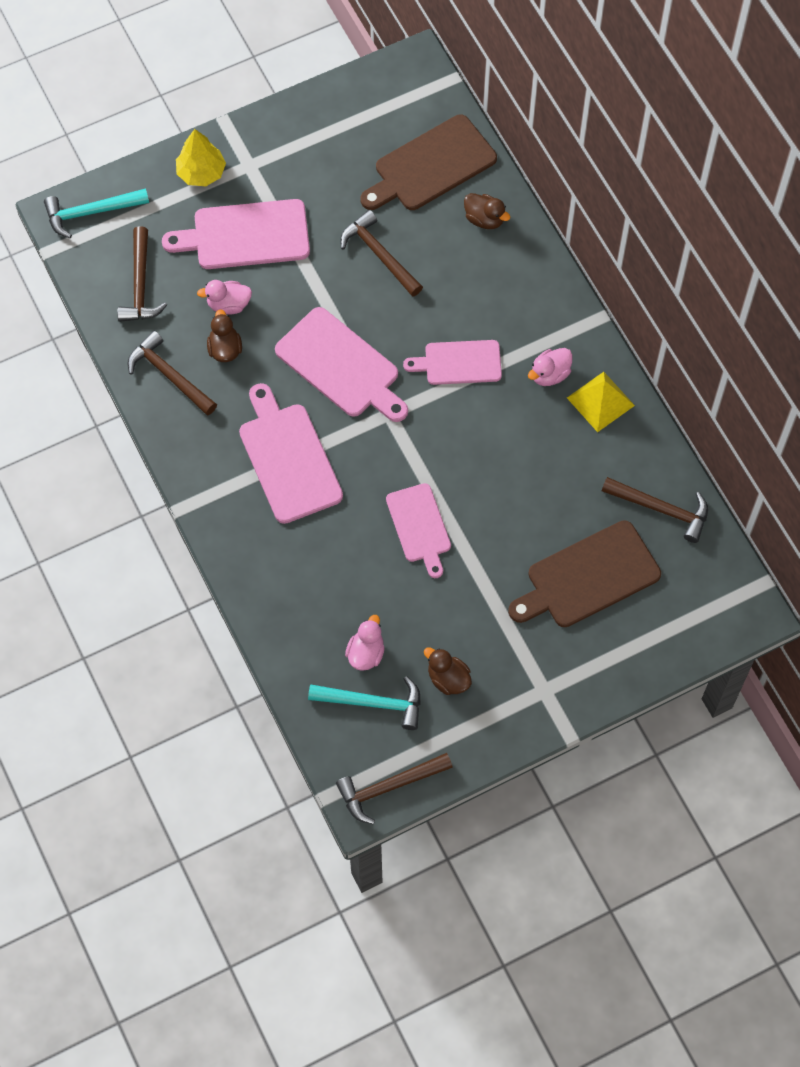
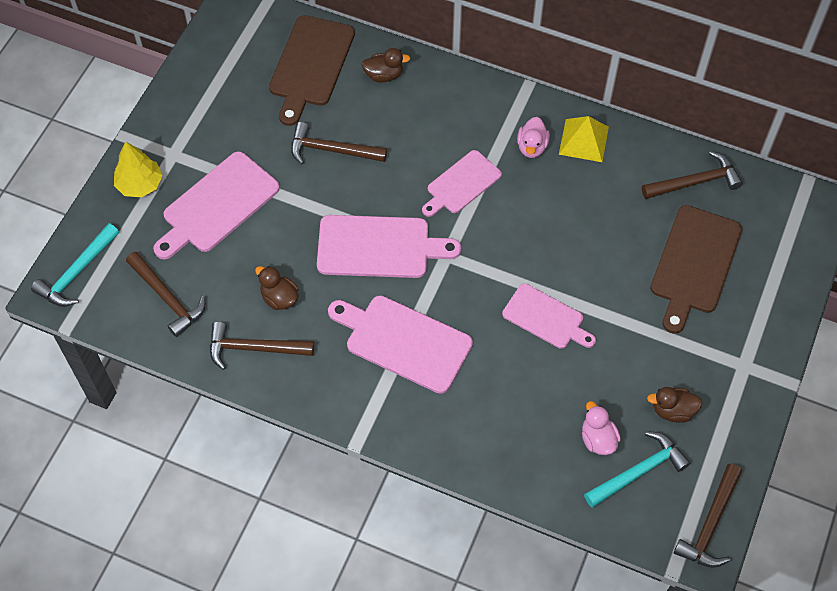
camera: 40 degrees left, 5 degrees down
pink duck [197,280,252,314] -> none

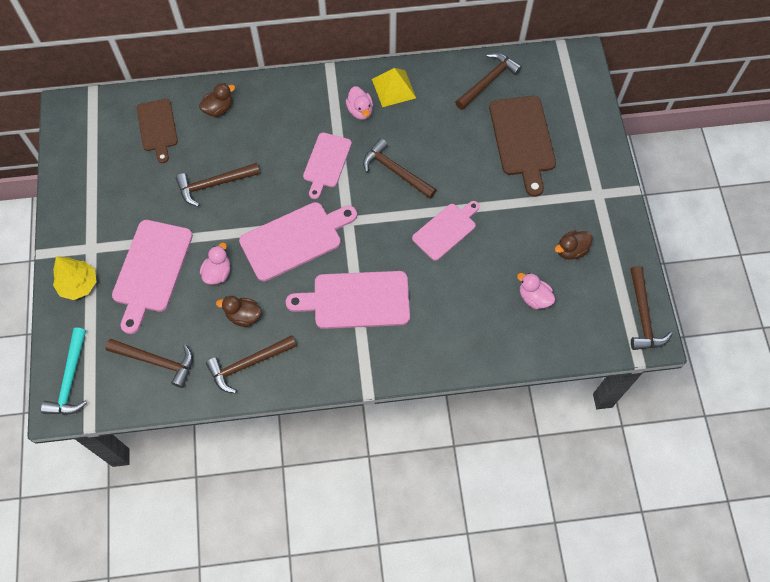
camera: 30 degrees left, 5 degrees up
brown cutting board [269,15,355,126] -> brown cutting board [137,99,178,163], size x0.65
pink cutting board [502,283,596,349] -> pink cutting board turned 45 degrees counterclockwise [412,201,480,261]
turquoise hammer [584,431,690,507] -> none
none -> pink duck [200,243,230,285]
none -> brown hammer [363,138,437,199]

